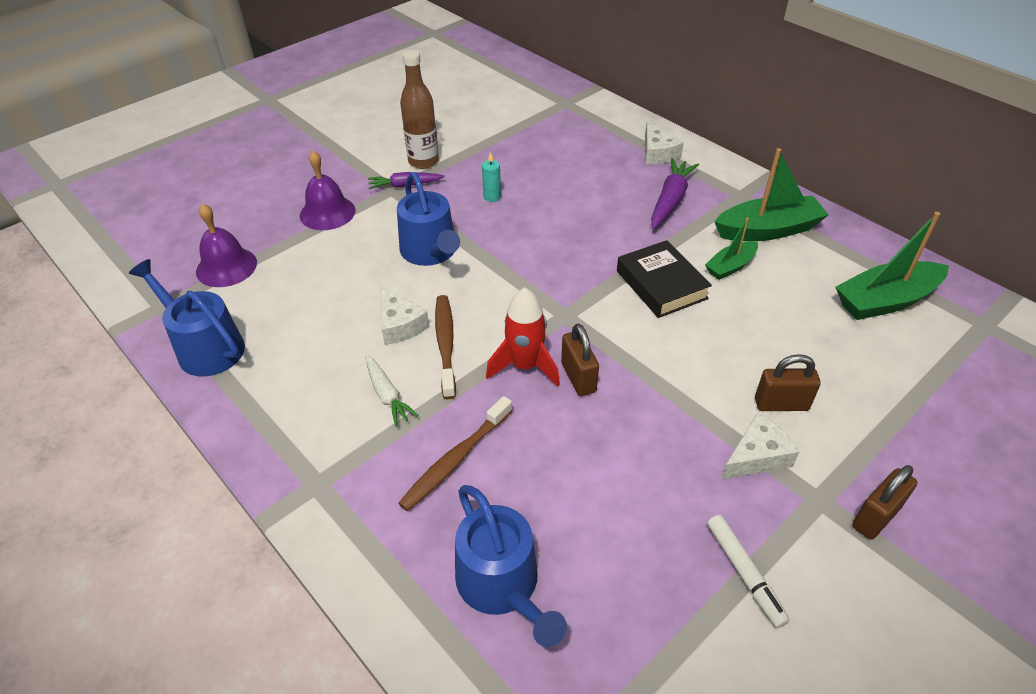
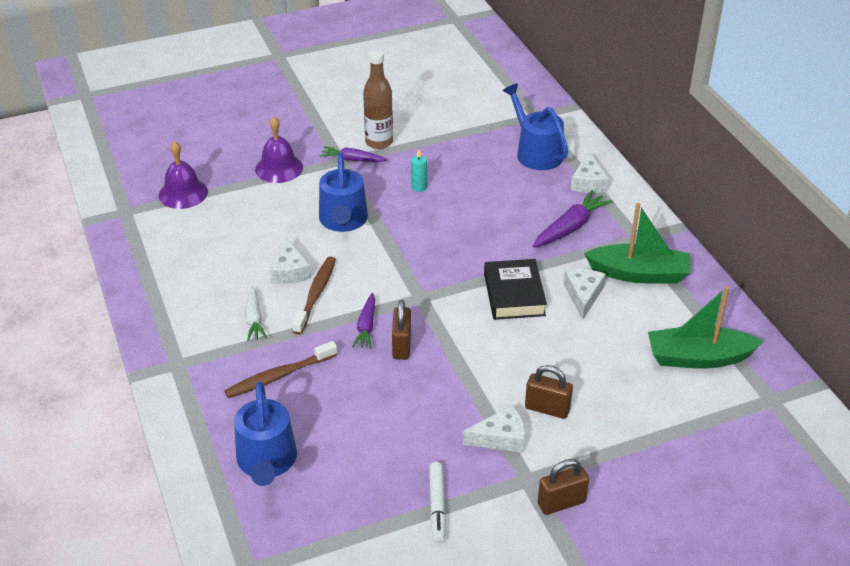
camera: 20 degrees right, 5 degrees down
blue watering can [129,259,245,377] -> blue watering can moved to [503,84,568,170]
red rocket [486,288,560,387] -> purple carrot [352,293,375,349]
green boat [705,217,758,280] -> white cheese [564,269,606,319]

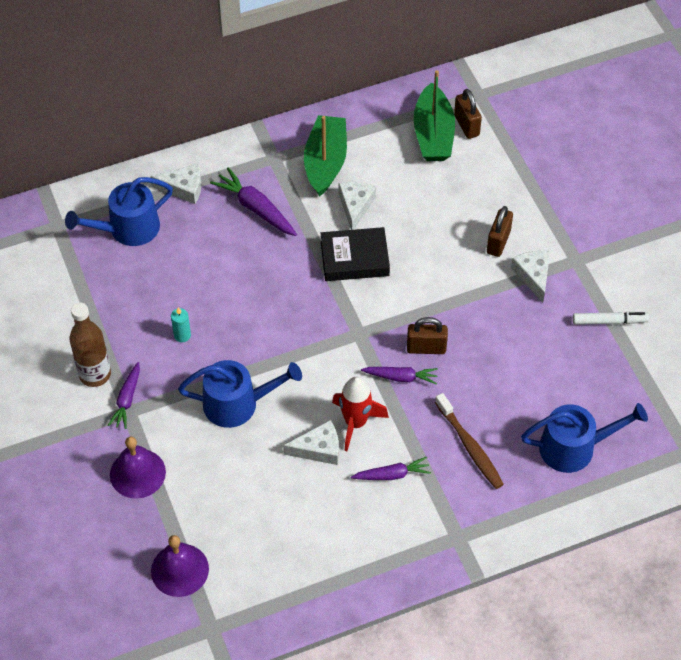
camera: 90 degrees left, 15 degrees up
white carrot [245,286,267,341] -> purple carrot [351,457,431,480]
brown toothbrush [292,256,336,335] -> red rocket [332,376,389,451]
brown padlock [538,459,589,515] -> brown padlock moved to [454,89,482,139]
white cheese [564,269,606,319] -> white cheese turned 90 degrees clockwise [339,182,376,230]

